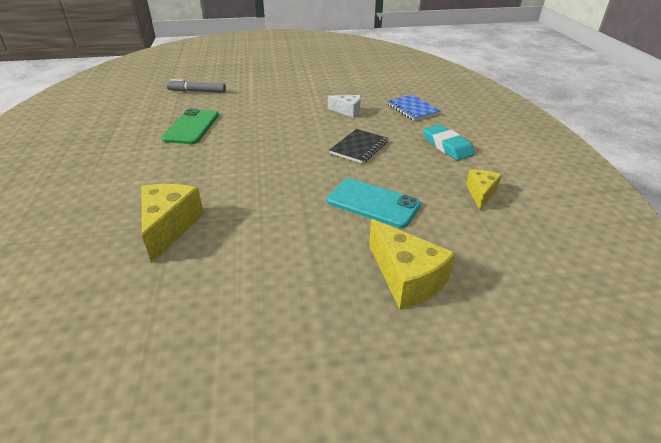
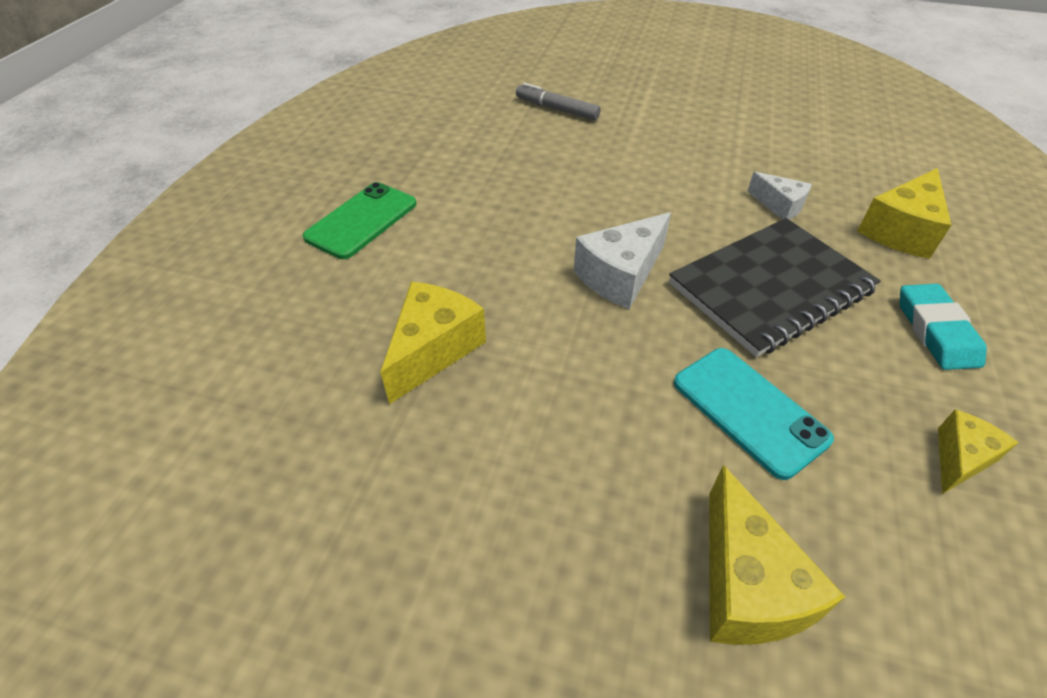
camera: 25 degrees right, 10 degrees up
green phone [161,109,219,144] -> green phone moved to [303,182,416,259]
black notebook [330,129,388,164] -> black notebook [669,218,881,357], size x1.85
blue notebook [387,95,440,121] -> yellow cheese [857,168,951,259]
none -> white cheese [574,212,671,309]

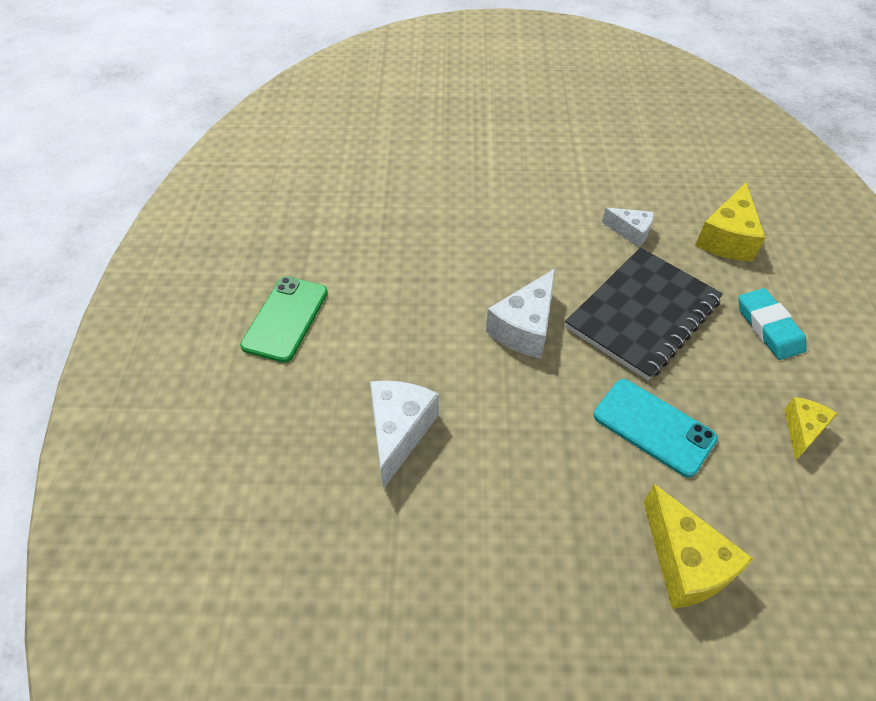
camera: 15 degrees left, 5 degrees up
yellow cheese [380,282,486,404] -> white cheese [370,381,439,489]
grey marker [516,83,601,120] -> none

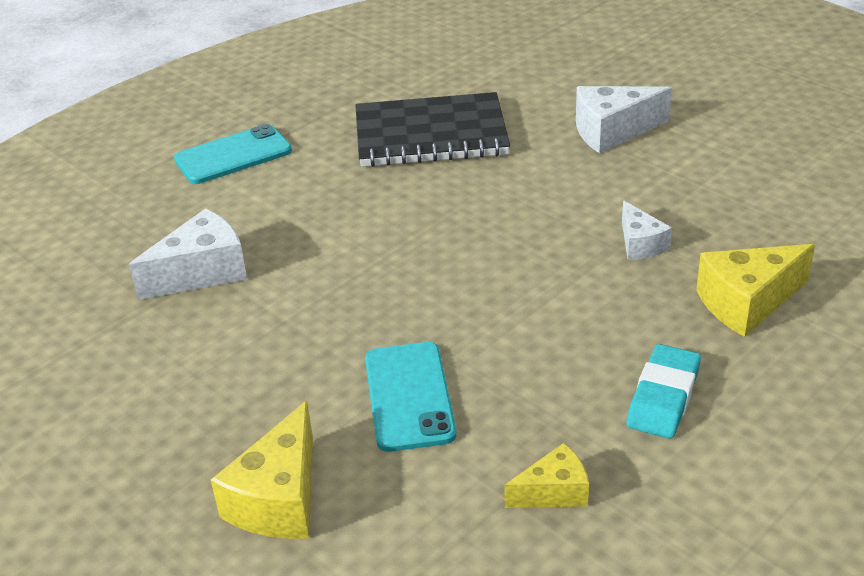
camera: 45 degrees right, 15 degrees down
green phone [240,276,328,363] -> turquoise phone [174,124,292,184]
white cheese [486,269,555,358] -> white cheese moved to [576,86,672,153]
black notebook [565,248,723,381] -> black notebook moved to [355,92,510,167]

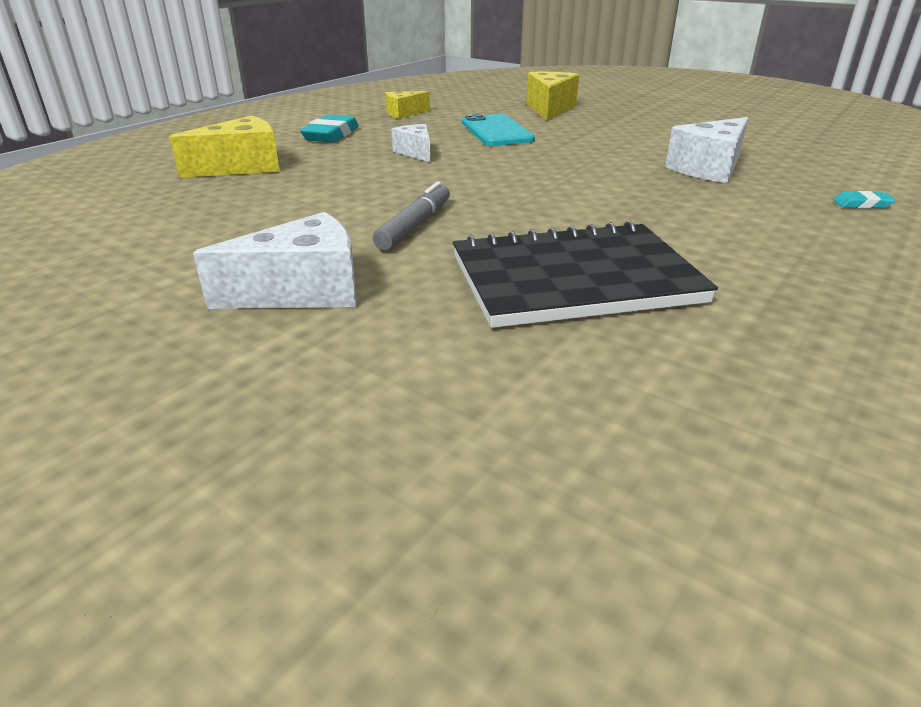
camera: 170 degrees right, 5 degrees down
turquoise phone [174,124,292,184] -> none
white cheese [622,201,672,260] -> white cheese moved to [391,124,430,162]
none -> grey marker [373,181,450,251]
none -> turquoise eraser [833,191,896,208]

